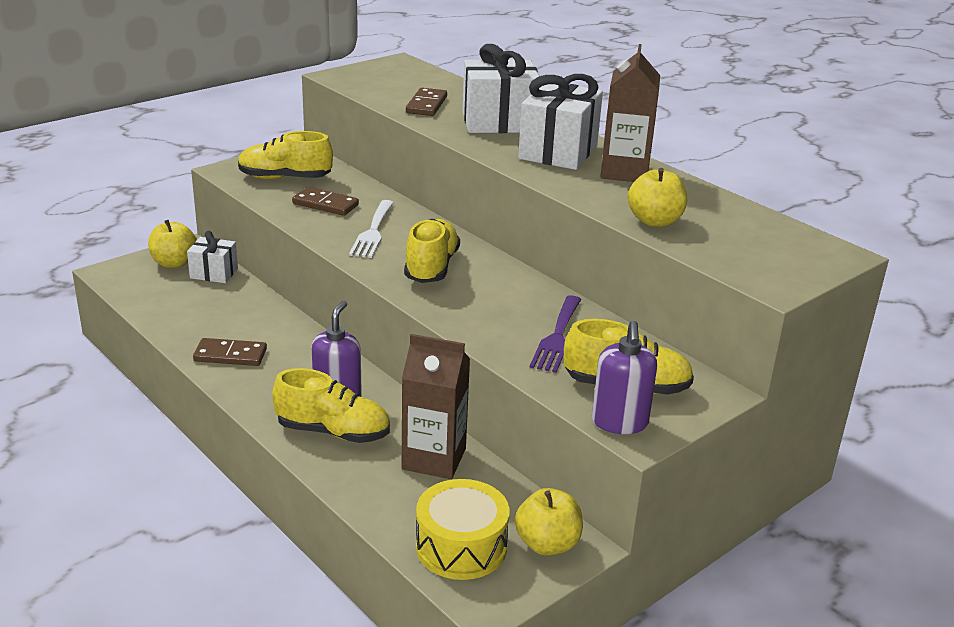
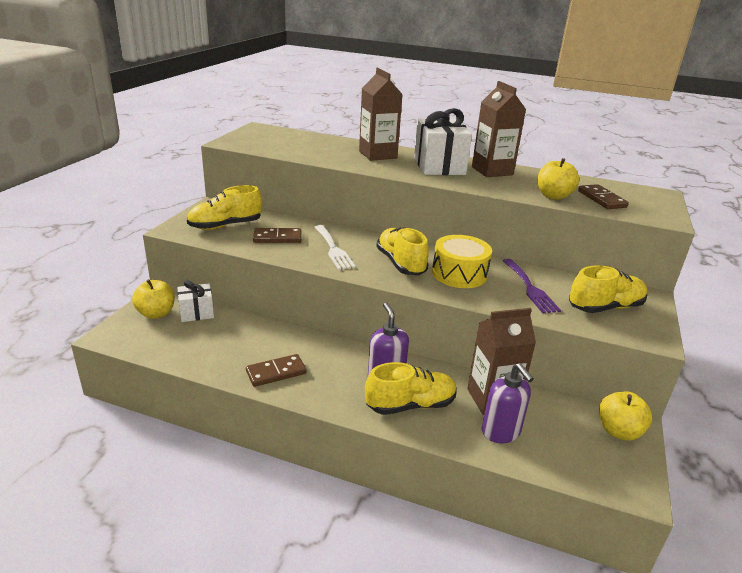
camera: 30 degrees left, 0 degrees up
brown domino [406,88,447,116] -> brown domino moved to [578,184,629,209]
yellow drum [416,479,510,580] -> yellow drum moved to [432,235,492,288]
white gift [462,44,539,133] -> brown carton [359,68,403,161]
purple soap dispenser [592,321,657,434] -> purple soap dispenser moved to [482,363,534,443]

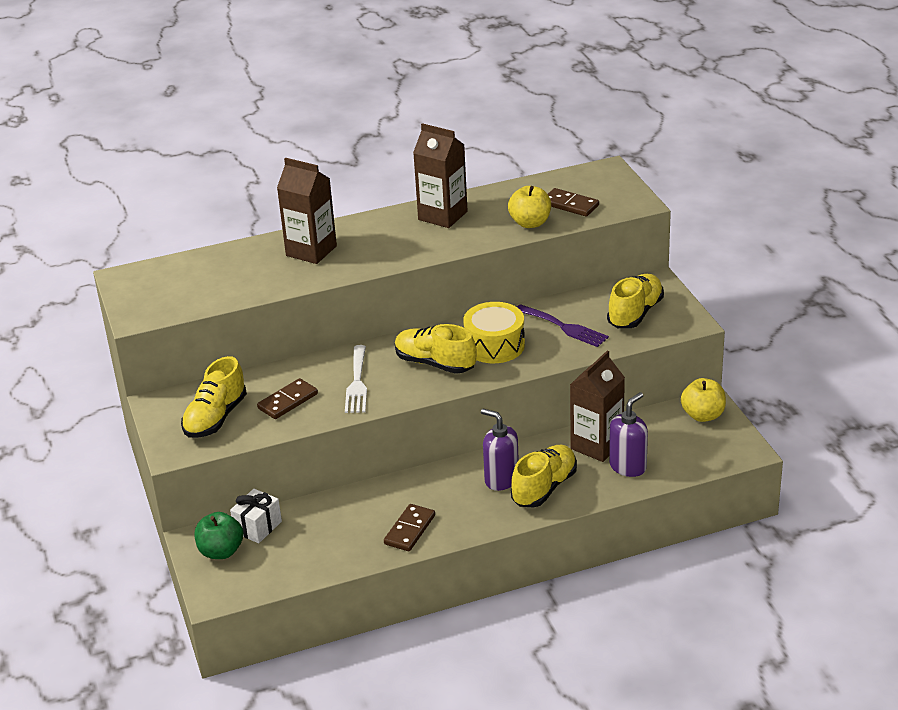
camera: 35 degrees left, 5 degrees up
yellow apple [132,279,175,319] -> green apple [195,512,243,559]
white fork [315,225,356,270] -> white fork turned 60 degrees clockwise [345,345,367,413]
white gift [414,108,472,175] -> none
purple soap dispenser [482,363,534,443] -> purple soap dispenser turned 75 degrees counterclockwise [609,392,648,477]

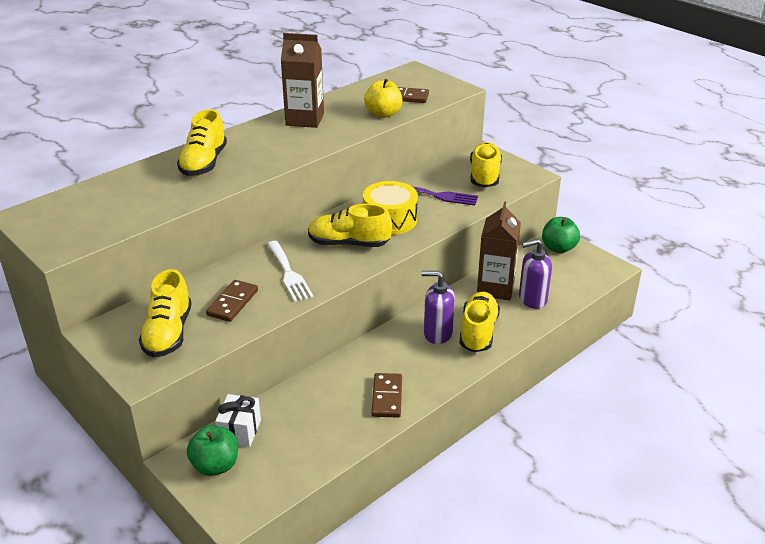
camera: 25 degrees left, 0 degrees up
brown carton [277,158,337,264] -> yellow shoe [177,109,227,176]
purple soap dispenser [609,392,648,477] -> purple soap dispenser turned 120 degrees counterclockwise [519,239,552,309]
yellow apple [681,378,726,422] -> green apple [542,217,580,253]

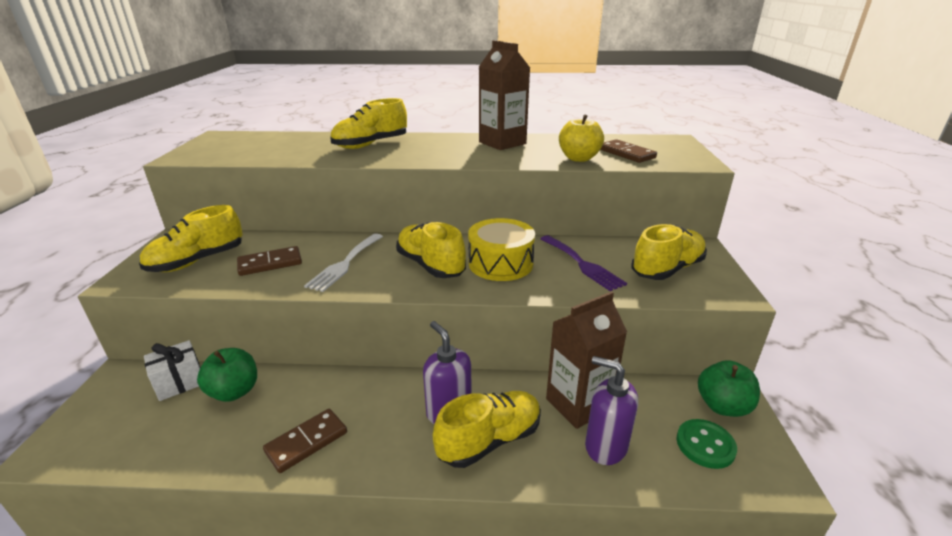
camera: 45 degrees right, 5 degrees down
green apple [187,425,238,476] -> green apple moved to [197,348,257,402]
none -> green button [677,419,737,469]

